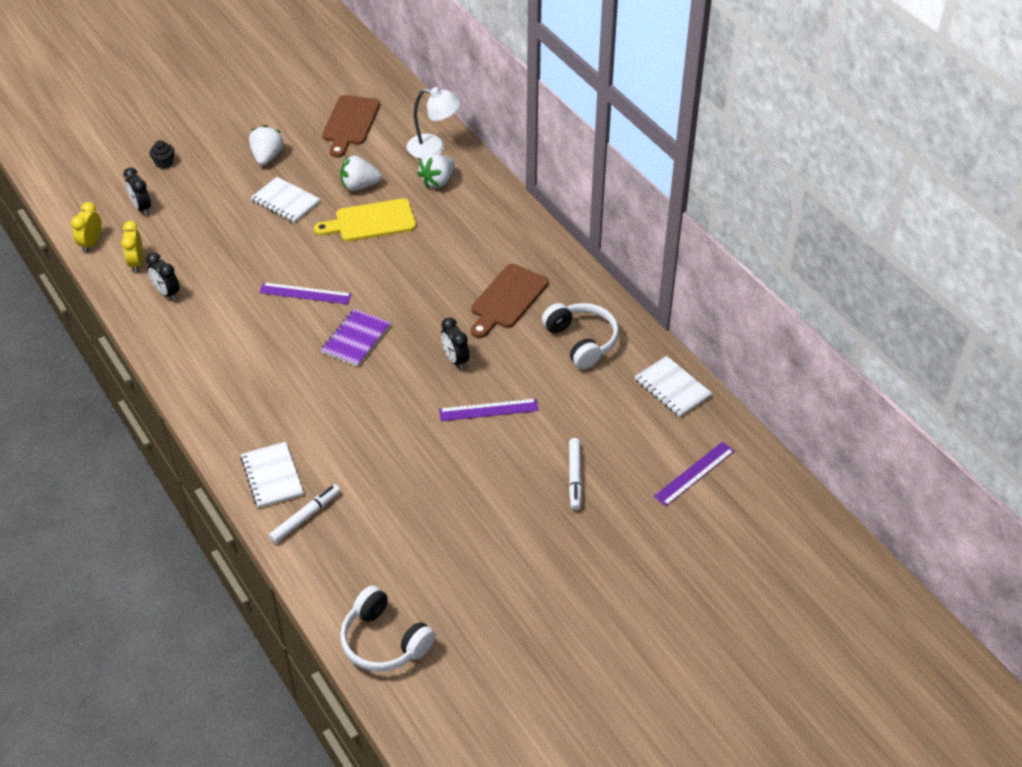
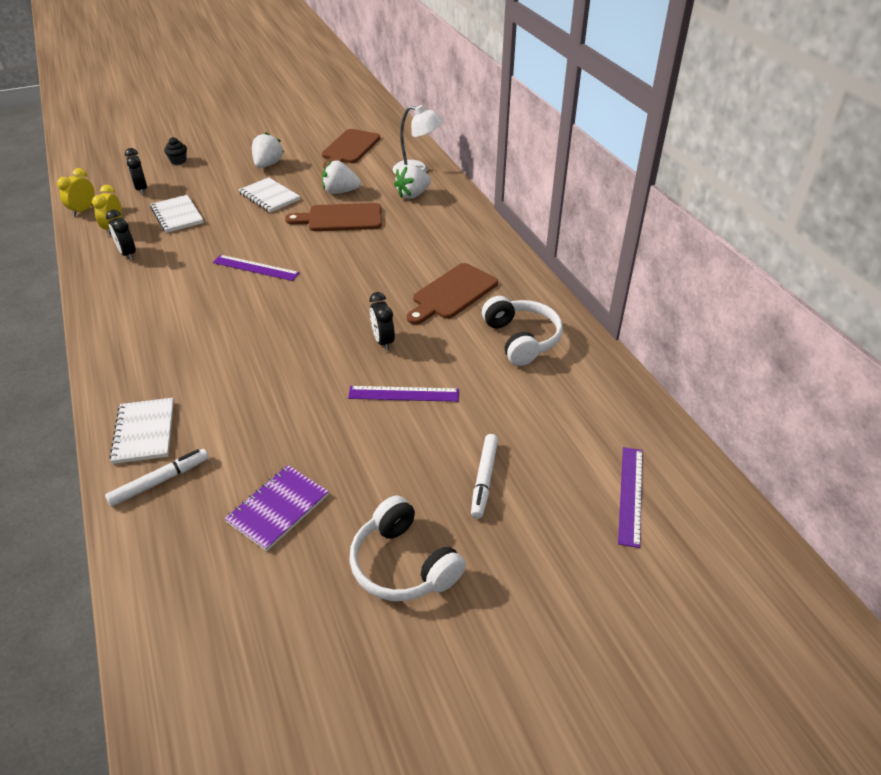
camera: 10 degrees right, 5 degrees down
yellow cutting board [314,198,416,241] -> brown cutting board [285,203,382,231]
purple notebook [321,309,391,367] -> purple notebook moved to [225,465,329,551]
white headphones [340,586,436,672] -> white headphones moved to [349,496,466,601]
white notebook [635,356,712,417] -> white notebook moved to [150,195,204,233]
purple ruler [654,442,734,506] -> purple ruler turned 45 degrees counterclockwise [618,447,643,548]

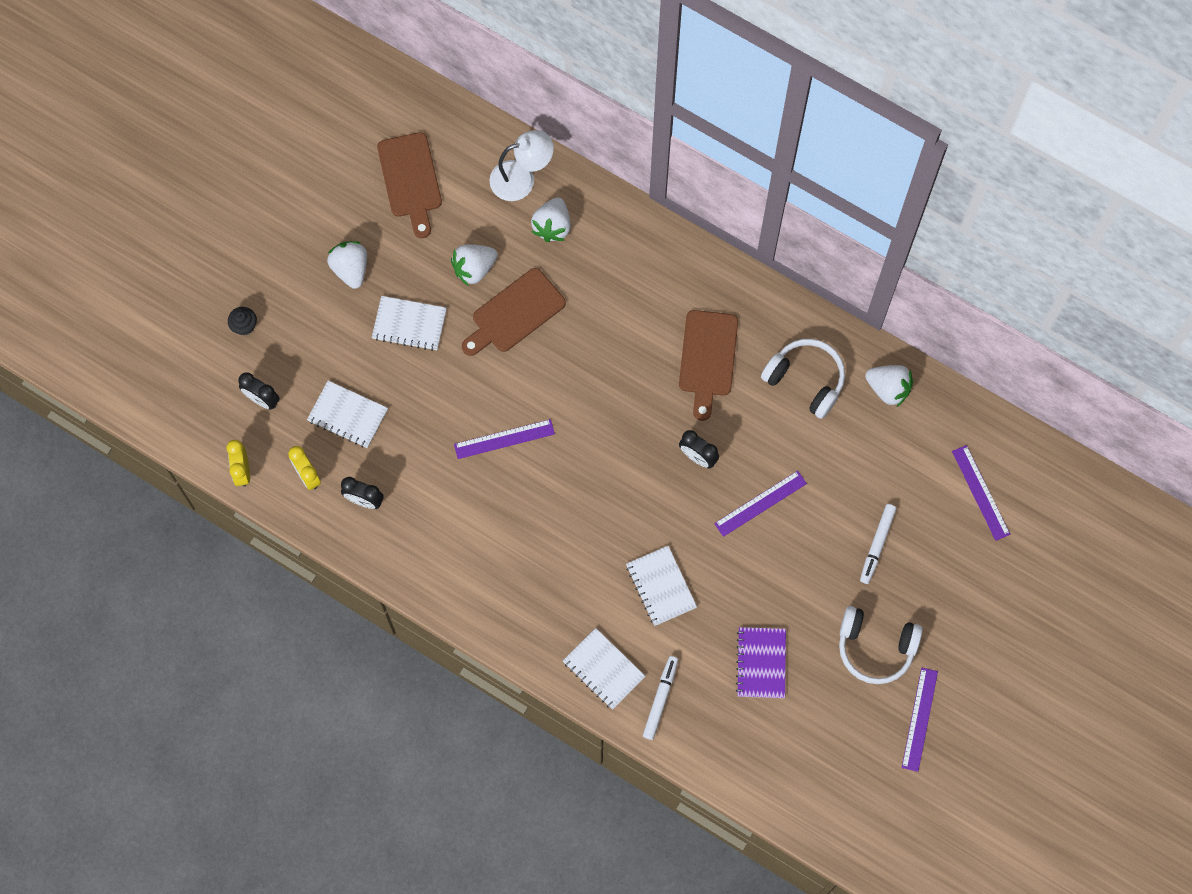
camera: 35 degrees left, 30 degrees up
white marker [471,434,498,519] -> white marker turned 45 degrees clockwise [860,504,896,584]
none -> white notebook [626,546,697,626]
none -> white strawberry [865,365,913,407]
none -> purple ruler [902,668,938,772]

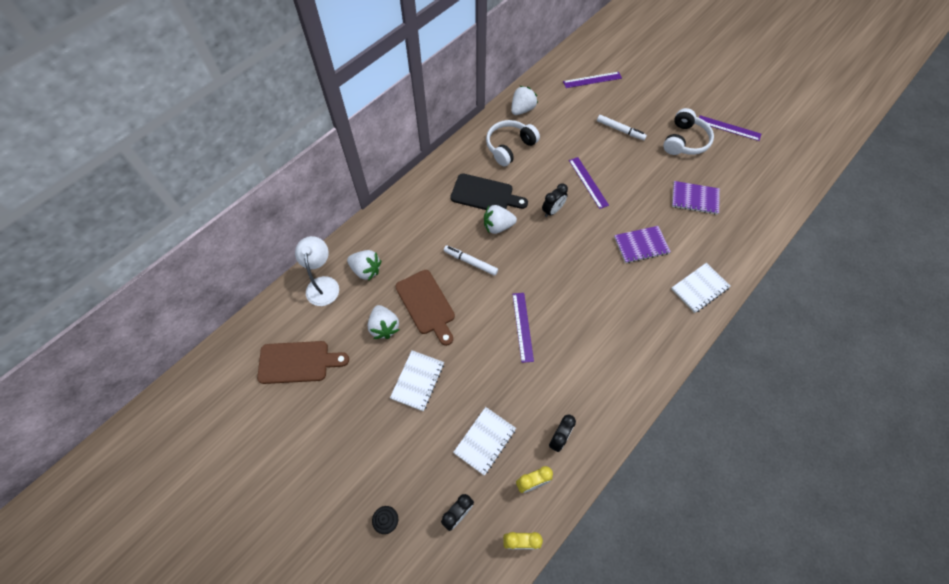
camera: 80 degrees left, 10 degrees down
white strawberry [327,241,367,289] -> white strawberry moved to [484,205,517,234]
white notebook [626,546,697,626] -> purple notebook [614,226,671,263]
white marker [643,656,678,740] -> white marker moved to [444,245,498,276]
brown cutting board [679,310,738,421] -> black cutting board [450,173,528,210]

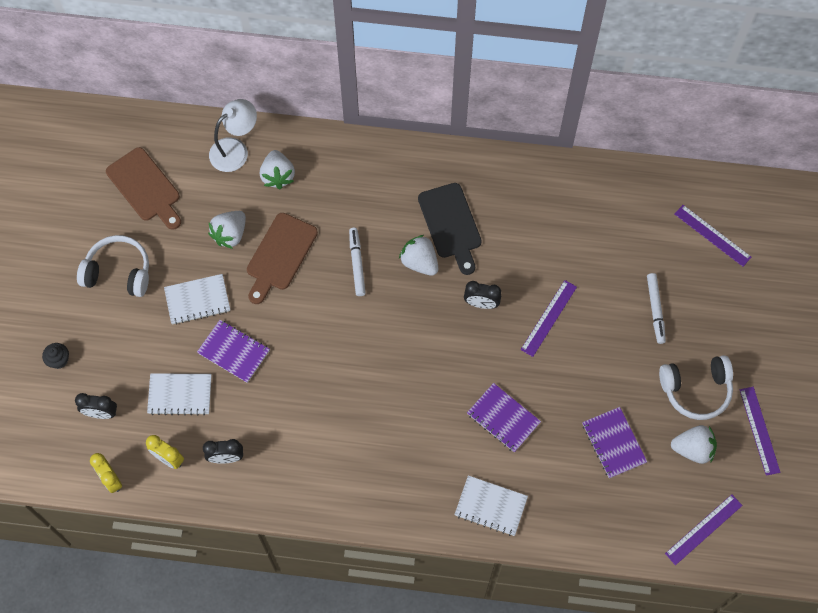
camera: 55 degrees right, 5 degrees up
white headphones [486,120,540,166] -> white headphones moved to [77,235,149,297]
white strawberry [511,86,538,115] -> white strawberry moved to [671,425,717,464]
purple ruler [512,293,534,363] -> purple ruler moved to [665,494,743,565]
none -> purple notebook [197,320,270,383]

